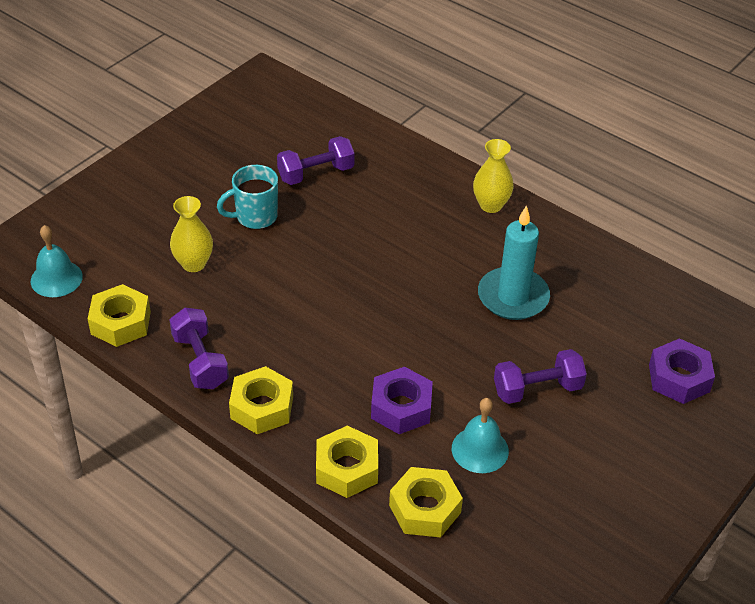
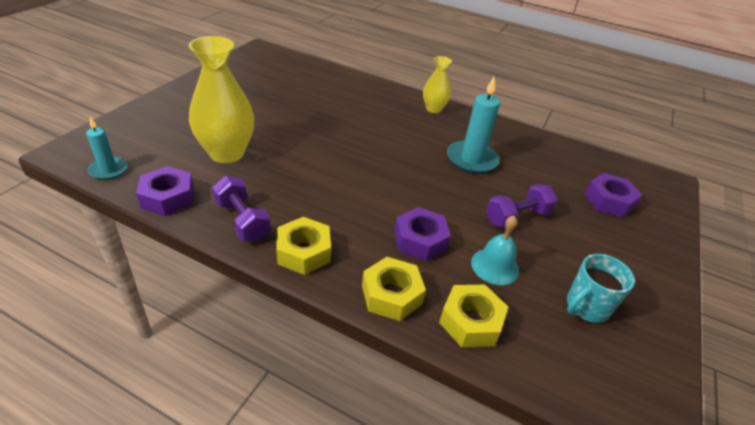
camera: 15 degrees left, 5 degrees down
turquoise bell [31,225,83,297] -> turquoise candle [86,117,128,180]
yellow nut [88,284,151,347] -> purple nut [136,166,194,216]
yellow vase [170,196,213,272] -> yellow vase [189,36,254,163], size x1.78
turquoise mug [217,165,278,230] -> turquoise mug moved to [567,254,635,323]
purple dumbbell [277,136,355,185] -> none

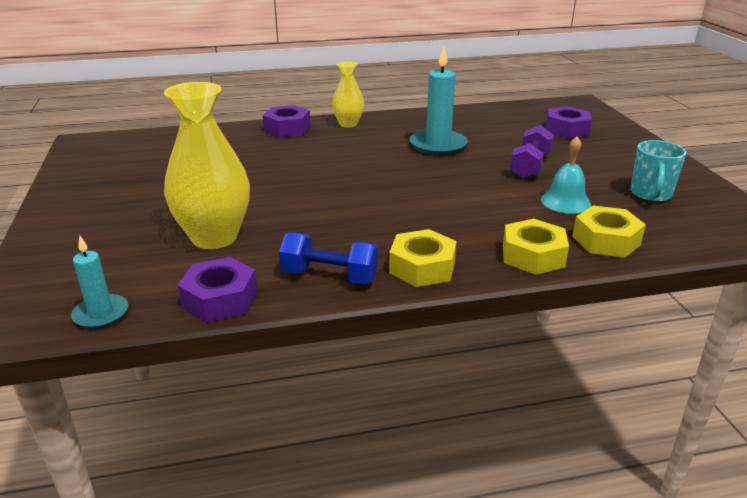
camera: 35 degrees left, 10 degrees down
purple dumbbell [212,176,271,241] -> blue dumbbell [279,233,378,284]
purple nut [394,207,451,261] -> purple nut moved to [263,105,310,137]

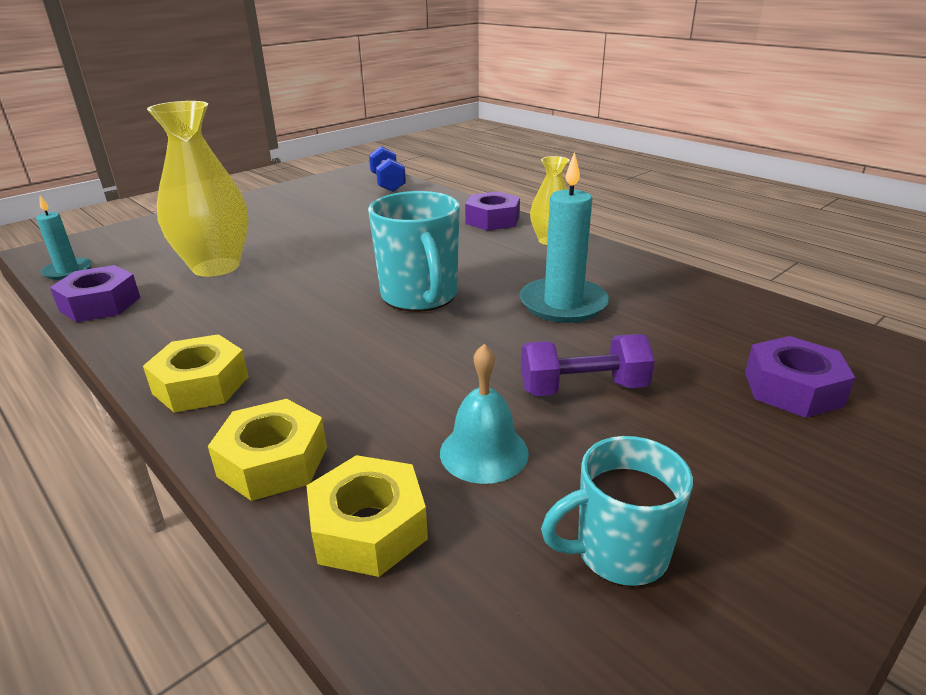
camera: 60 degrees right, 0 degrees up
blue dumbbell [279,233,378,284] -> blue dumbbell moved to [369,146,406,192]
none -> turquoise mug [368,191,460,312]

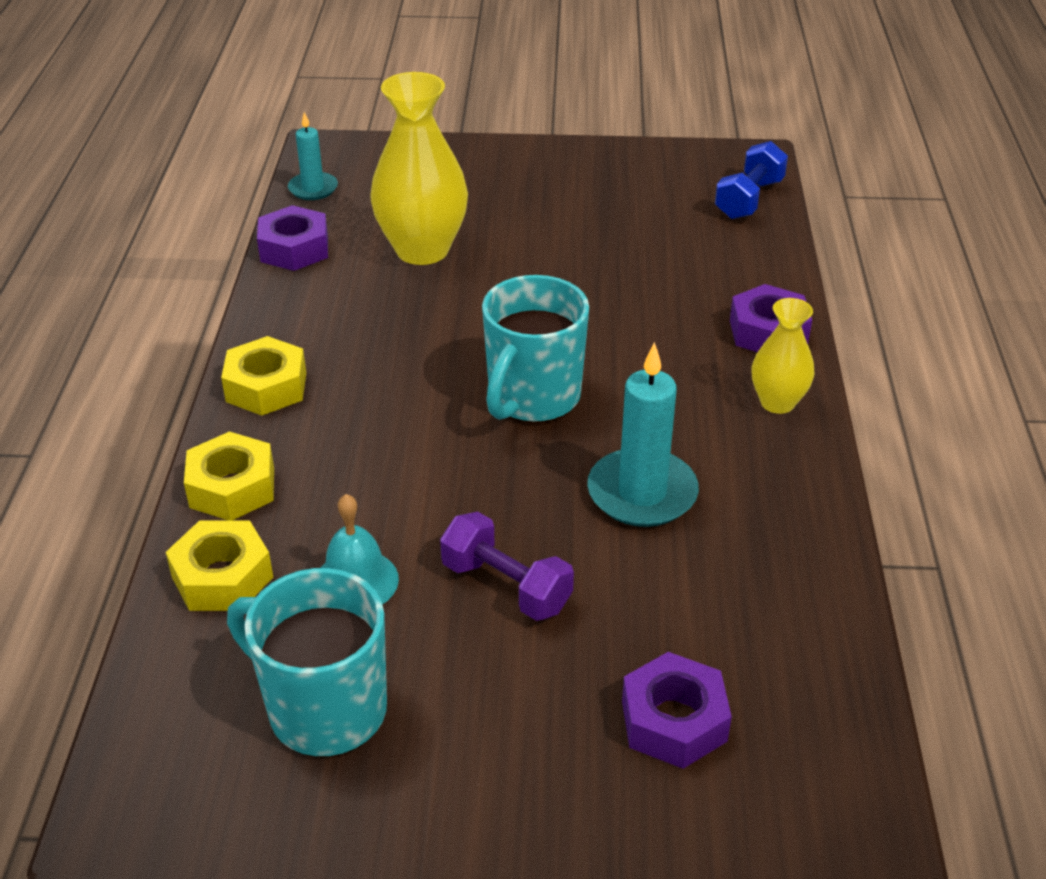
camera: 45 degrees right, 10 degrees up
turquoise mug [541,436,693,587] -> turquoise mug [227,568,387,758], size x1.51

